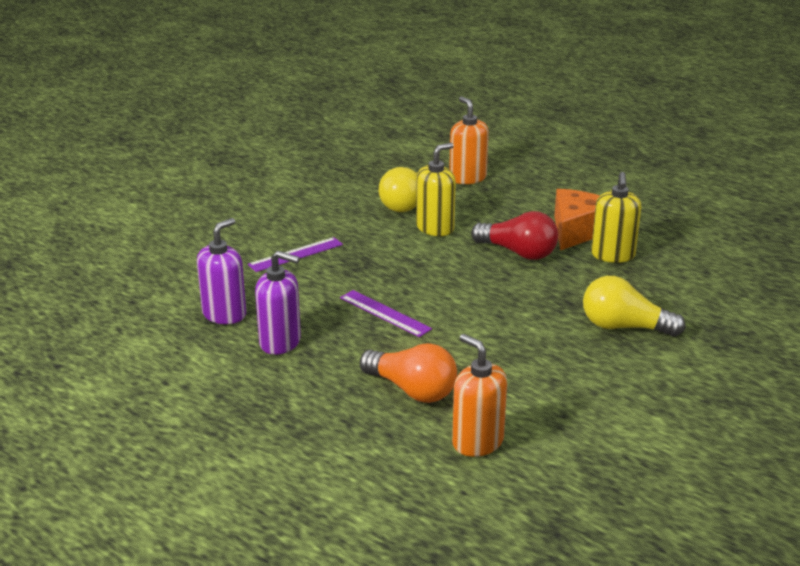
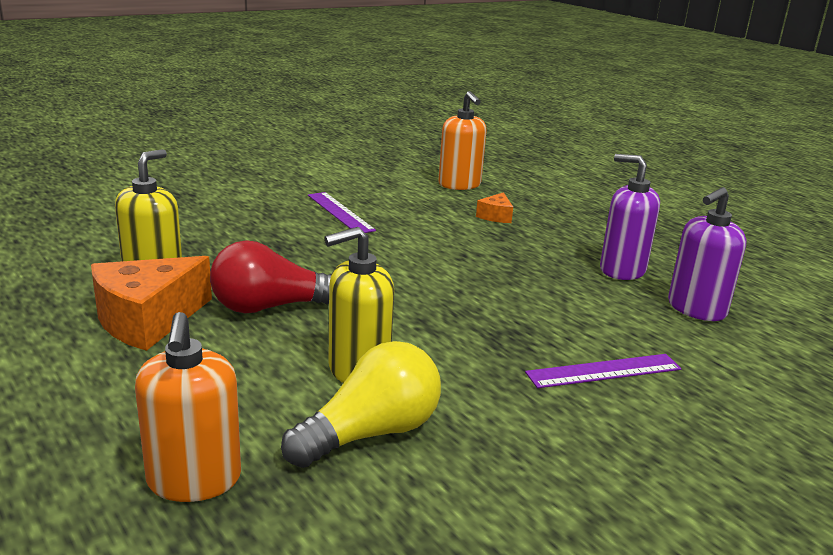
camera: 165 degrees left, 5 degrees down
purple ruler [340,290,432,337] -> purple ruler moved to [308,192,376,233]
orange light bulb [360,343,457,403] -> orange cheese [476,192,513,223]
red light bulb [471,211,558,260] -> red light bulb turned 60 degrees counterclockwise [210,240,331,313]
yellow light bulb [583,276,686,336] -> none

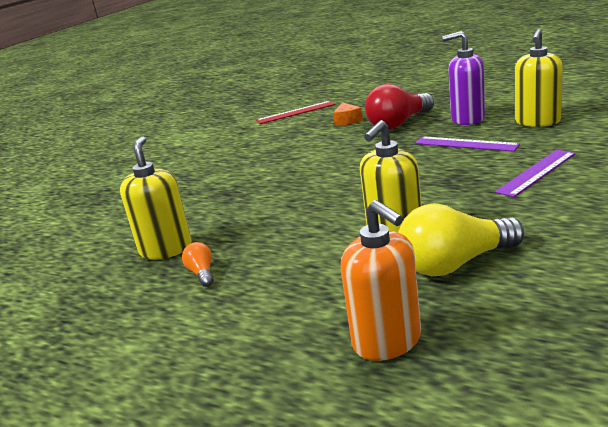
camera: 20 degrees left, 0 degrees up
orange cheese [91,256,212,351] -> orange light bulb [182,242,214,287]
red light bulb [210,240,331,313] -> red light bulb moved to [365,84,434,129]
yellow light bulb [281,341,441,468] -> yellow light bulb turned 135 degrees counterclockwise [398,204,524,276]
purple ruler [308,192,376,233] -> purple ruler moved to [415,136,520,152]
orange soap dispenser [438,91,487,190] -> red ruler [256,101,335,124]
purple soap dispenser [668,187,746,321] -> yellow soap dispenser [515,29,563,127]

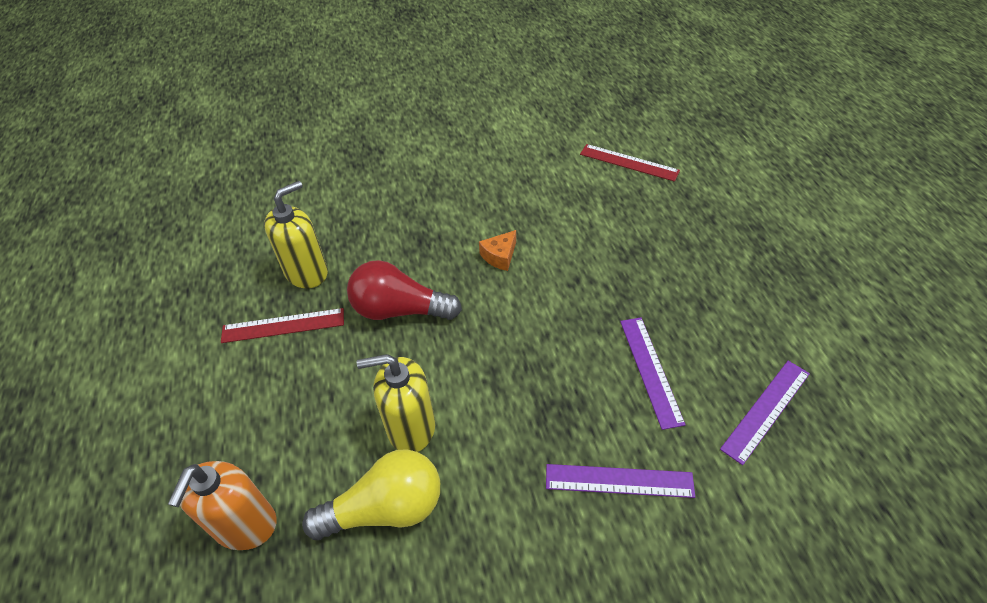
camera: 45 degrees right, 25 degrees up
orange light bulb [182,242,214,287] -> red ruler [221,308,344,343]
orange cheese [333,102,363,126] -> orange cheese moved to [479,230,516,271]
red light bulb [365,84,434,129] -> red light bulb moved to [347,260,462,320]
yellow light bulb [398,204,524,276] -> yellow light bulb turned 135 degrees clockwise [302,449,440,540]
purple soap dispenser [442,31,485,125] -> none
yellow soap dispenser [515,29,563,127] -> purple ruler [720,361,810,465]

